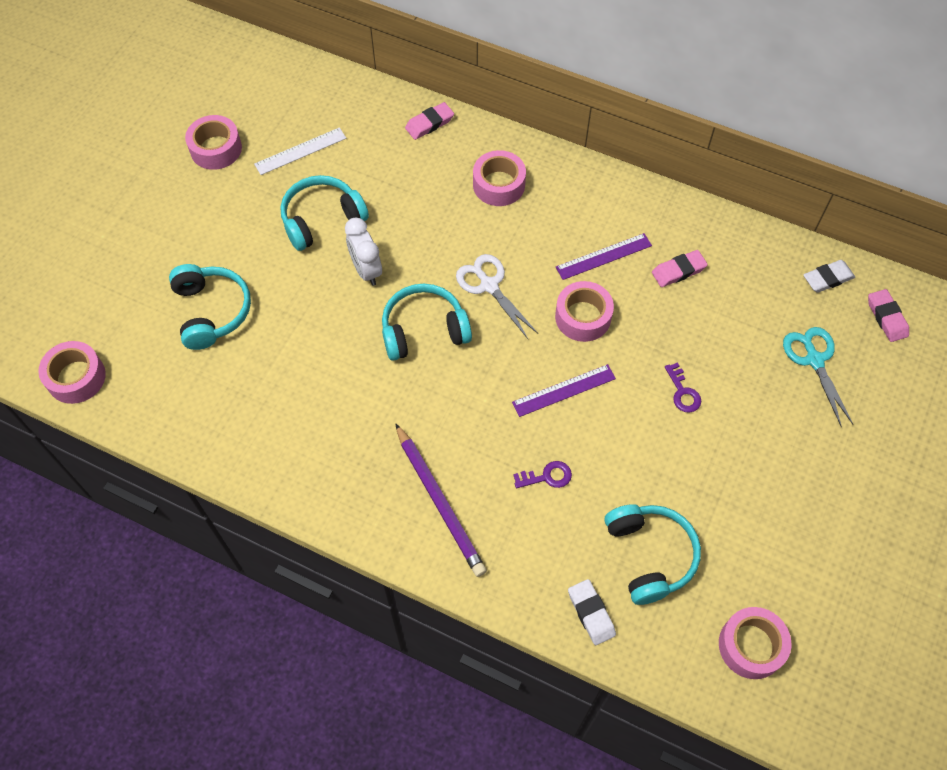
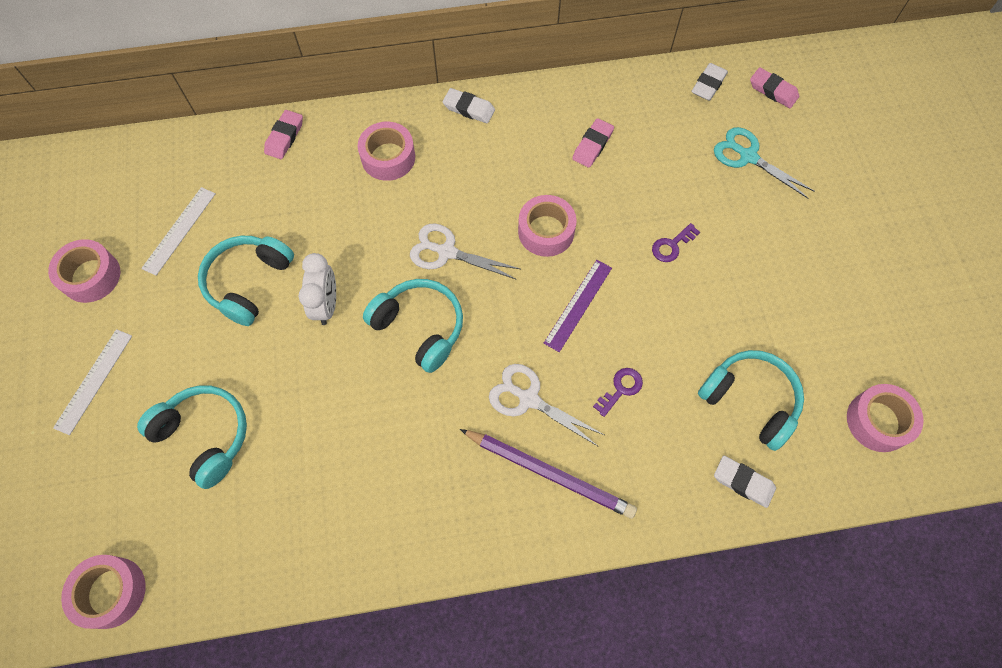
camera: 35 degrees left, 5 degrees up
white clock [345,218,382,286] -> white clock turned 120 degrees counterclockwise [299,253,336,325]
turquoise headphones [382,284,472,361] -> turquoise headphones turned 90 degrees clockwise [363,279,463,373]
purple ruler [556,233,652,280] -> none
purple key [665,362,701,413] -> purple key turned 105 degrees clockwise [652,223,700,262]
none -> white ruler [53,329,132,435]
none -> white eraser [442,88,495,123]
none -> white scissors [489,364,604,446]

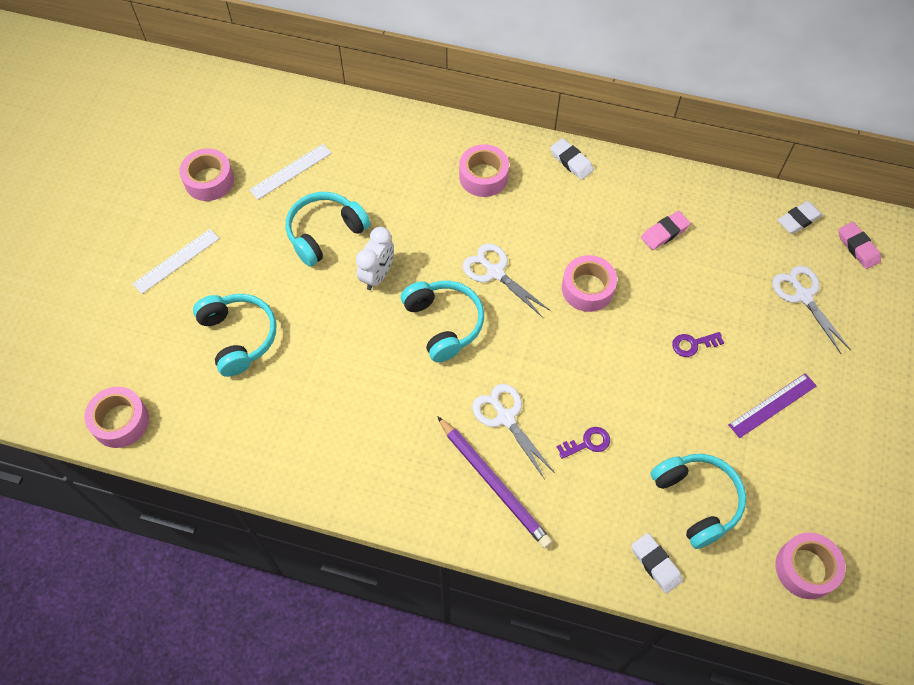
camera: 25 degrees right, 5 degrees down
pink eraser [264,110,303,159] -> none
purple ruler [544,260,612,352] -> purple ruler moved to [729,373,817,438]
turquoise scissors [714,127,814,199] -> white scissors [772,266,851,354]

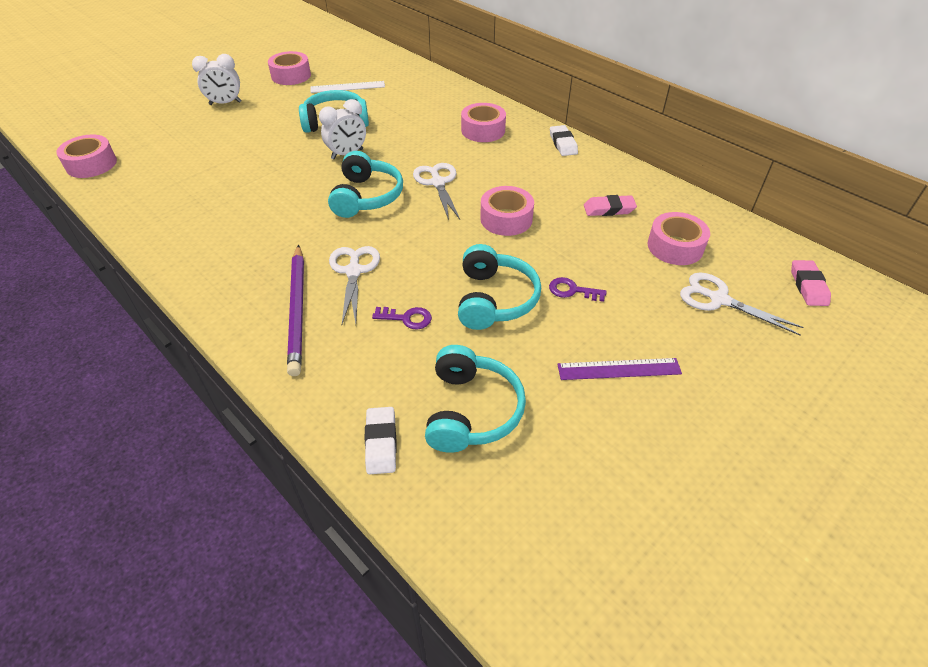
camera: 30 degrees right, 15 degrees down
white ruler [133,229,220,294] -> white clock [192,54,241,105]
turquoise headphones [193,294,276,377] -> turquoise headphones moved to [458,244,541,330]
white scissors [772,266,851,354] -> white scissors turned 60 degrees counterclockwise [680,272,804,335]
pink tape [776,532,845,599] -> pink tape moved to [648,212,710,265]
white eraser [778,201,822,234] -> none

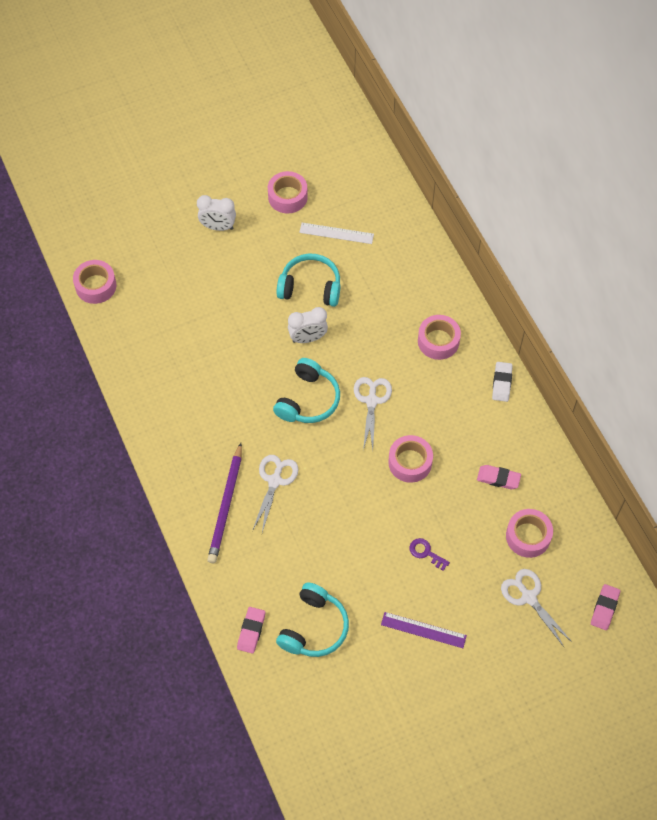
camera: 20 degrees right, 15 degrees up
white eraser [365,407,397,474] -> pink eraser [237,607,265,654]
purple key [372,307,432,329] -> none
turquoise headphones [458,244,541,330] -> none

